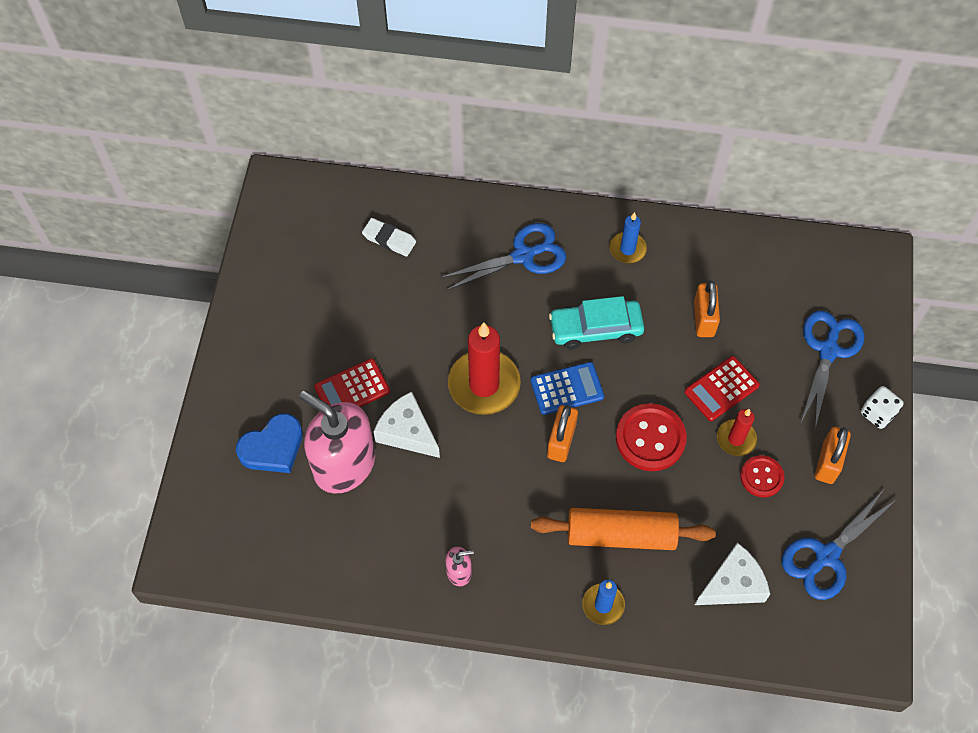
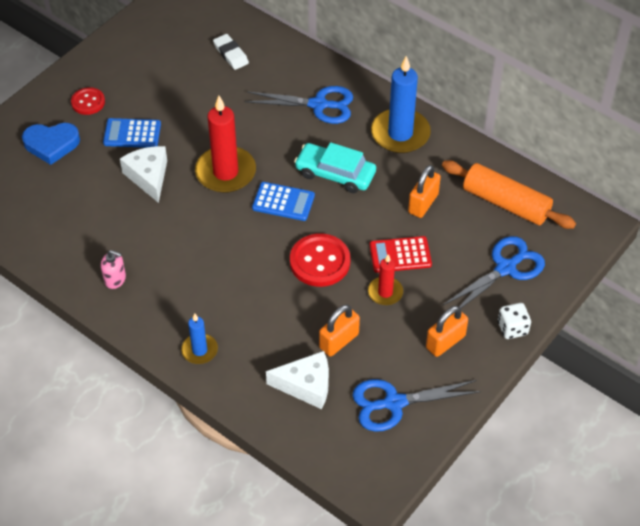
camera: 30 degrees right, 10 degrees down
pink soap dispenser [299,390,375,494] -> none
red calculator [314,359,390,407] -> blue calculator [103,118,161,148]
orange rolling pin [531,508,716,550] -> orange rolling pin moved to [442,160,576,229]
orange padlock [547,405,578,462] -> orange padlock moved to [319,305,360,357]
blue candle [610,212,647,264] -> blue candle [371,56,431,153], size x1.84
red button [740,455,784,497] -> red button moved to [71,87,105,115]

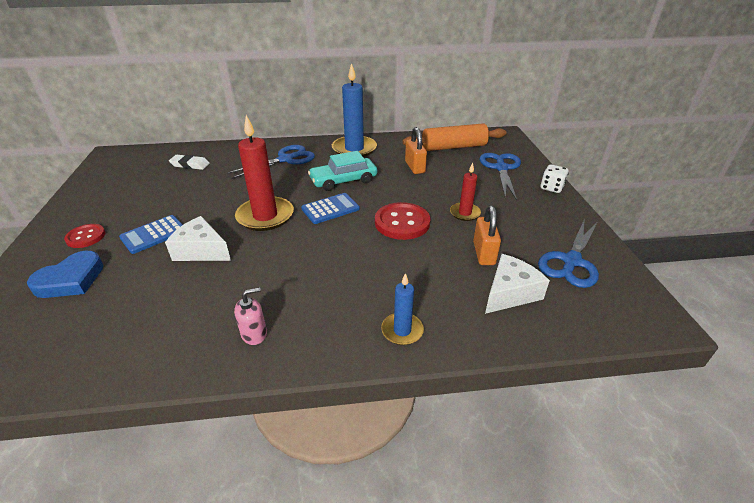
camera: 45 degrees left, 15 degrees down
red calculator [370,236,432,273] -> none
orange padlock [426,306,468,357] -> none

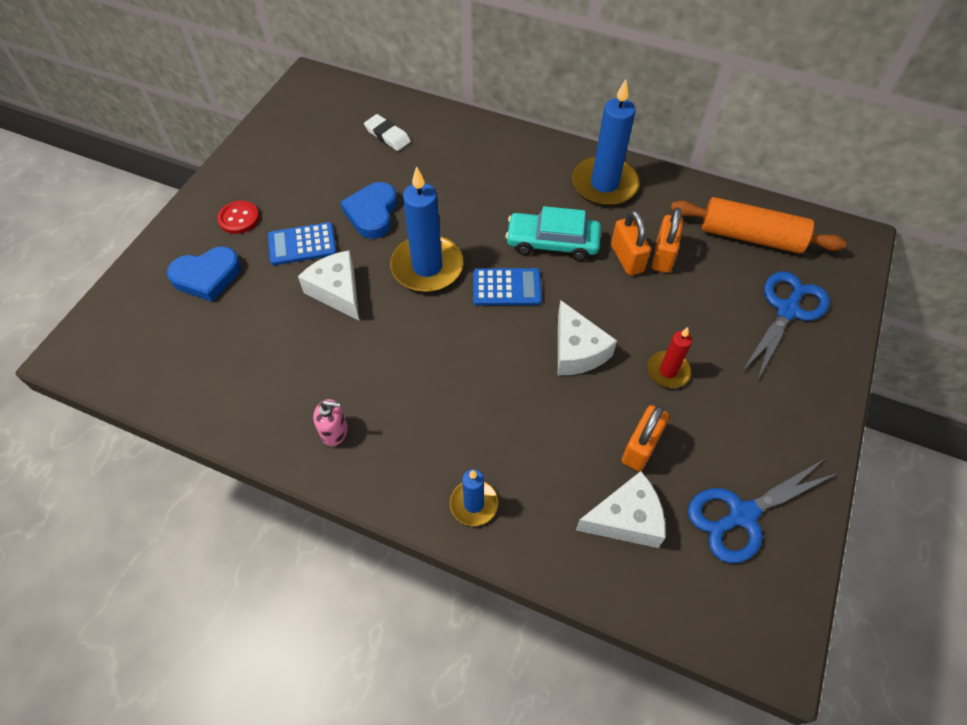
camera: 30 degrees right, 20 degrees up
blue scissors [227,145,315,179] -> none
red candle [235,115,294,231] -> blue candle [390,166,464,292]
red button [375,202,430,240] -> white cheese [558,300,617,375]
white dice [541,164,569,193] -> none
none -> blue heart [340,182,397,239]
none -> orange padlock [611,210,651,276]

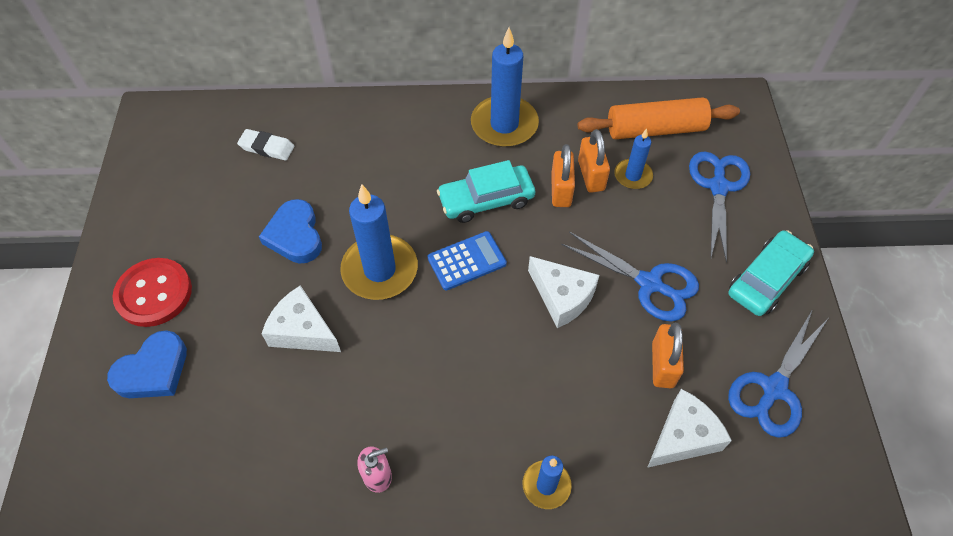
camera: 25 degrees left, 0 degrees up
red button [217,201,259,234] -> red button [113,258,192,327], size x1.65
blue calculator [268,222,337,265] -> none
orange padlock [611,210,651,276] -> orange padlock turned 45 degrees clockwise [551,144,575,207]
red candle [647,327,692,388] -> blue scissors [561,232,699,322]
none -> blue candle [614,129,653,189]
none -> turquoise car [729,230,814,316]

